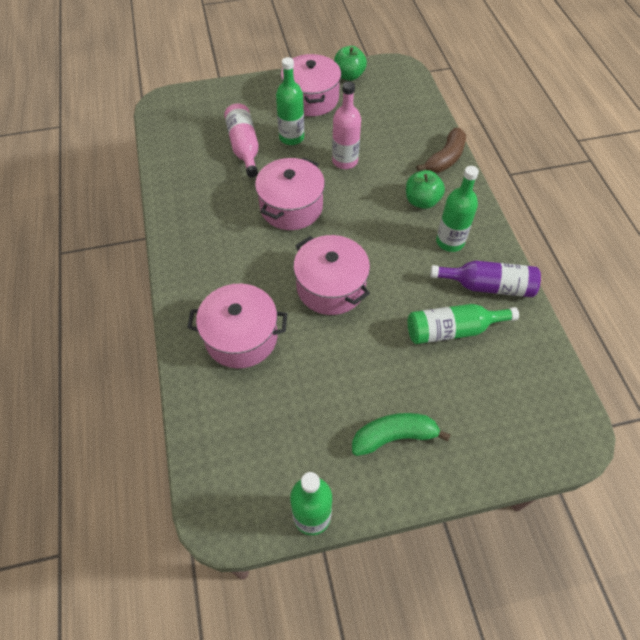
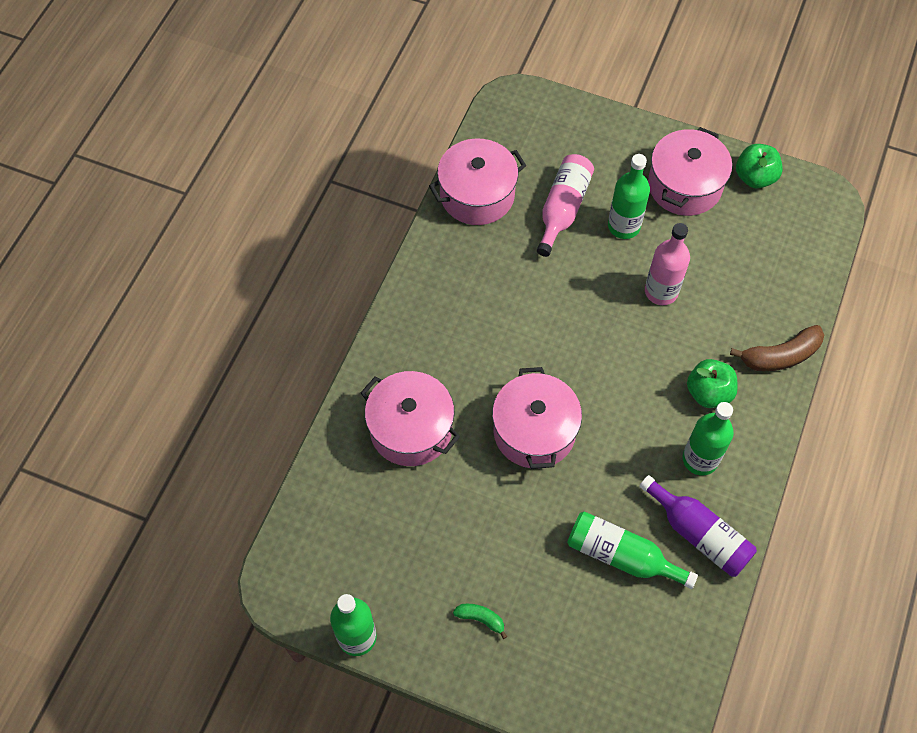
camera: 35 degrees right, 5 degrees up
pink pot [255,157,325,230] -> pink pot moved to [429,138,526,225]
green banana [352,413,451,456] -> green banana [453,604,507,639], size x0.54

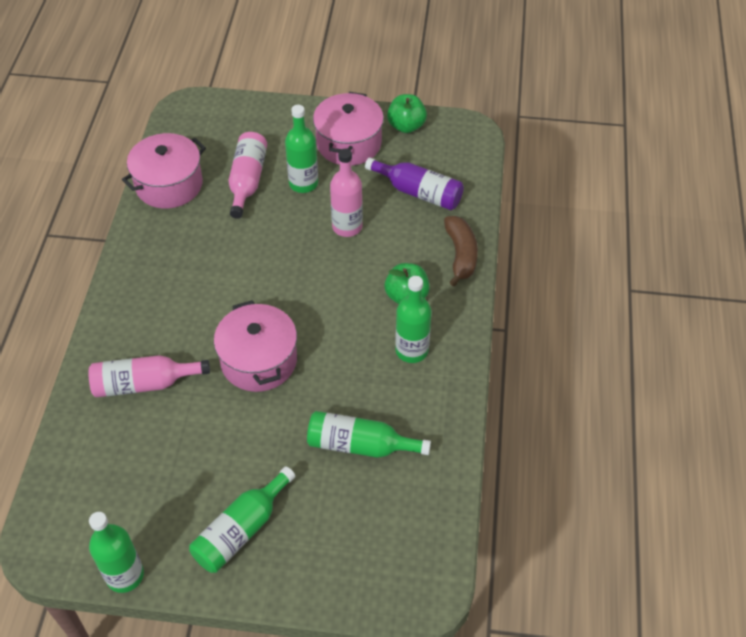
camera: 15 degrees left, 10 degrees down
pink pot [361,371,460,466] -> pink bottle [89,355,210,397]
green banana [453,604,507,639] -> green bottle [189,466,295,573]
purple bottle [639,475,757,577] -> purple bottle moved to [365,158,464,210]
brown banana [730,325,824,371] -> brown banana turned 60 degrees counterclockwise [444,216,478,286]

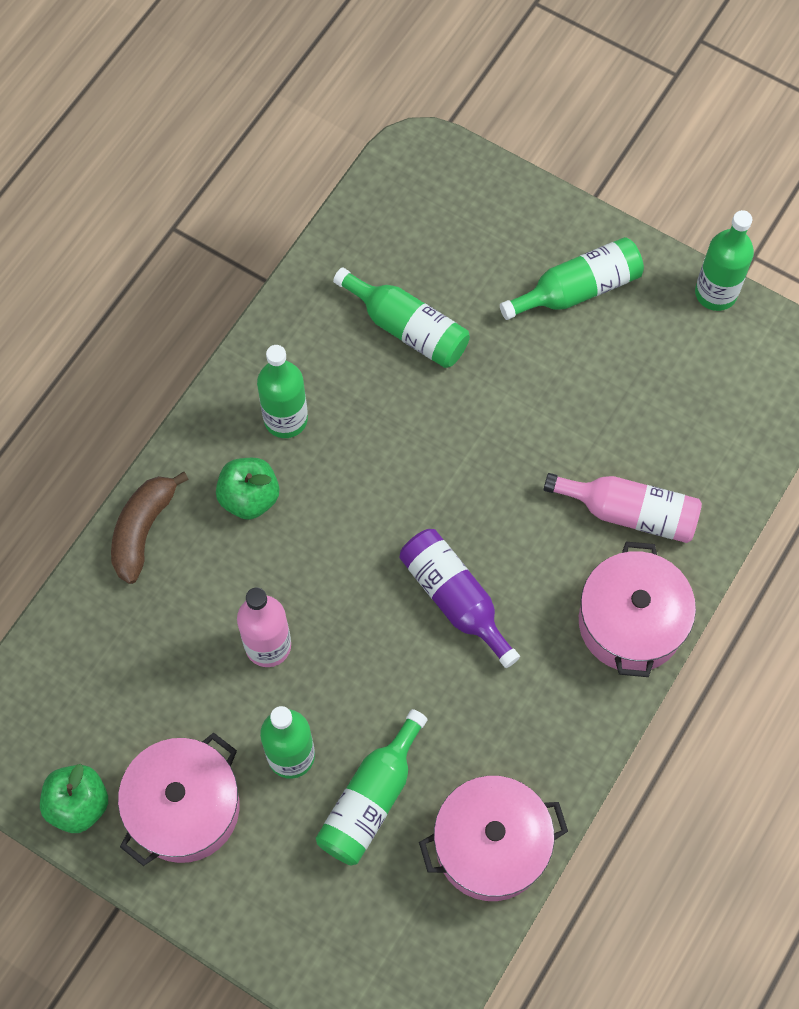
camera: 155 degrees left, 15 degrees up
pink pot [214,300,297,392] -> pink pot moved to [579,542,696,677]
pink bottle [229,132,267,219] -> green bottle [316,709,428,866]
purple bottle [365,158,464,210] -> purple bottle moved to [400,529,520,668]

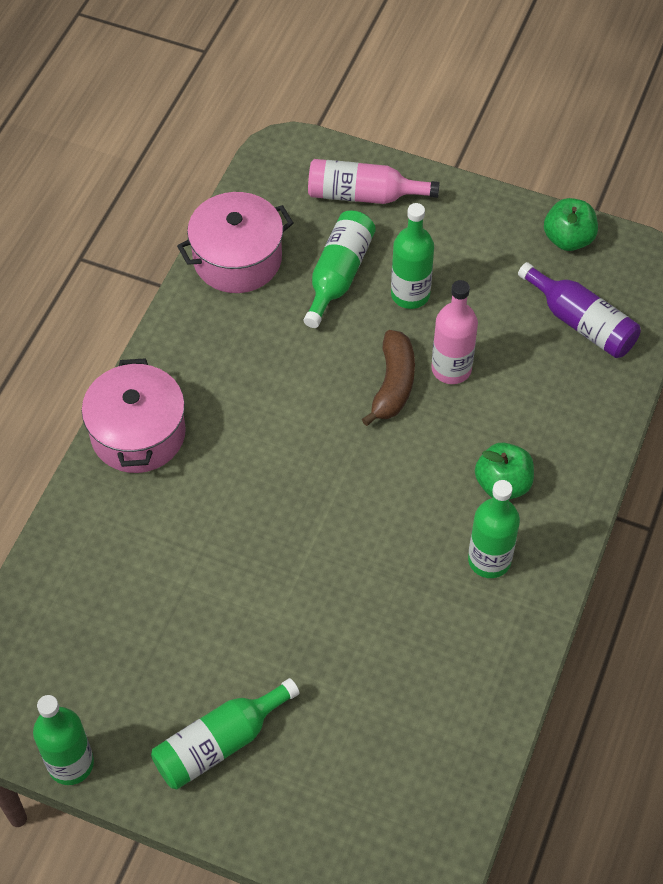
camera: 170 degrees right, 10 degrees down
brown banana [111,472,189,584] -> brown banana moved to [362,330,415,426]
pink pot [118,733,239,866] -> none
green bottle [333,267,470,368] -> none
purple bottle [400,529,520,668] -> purple bottle moved to [518,262,641,358]
pink bottle [544,473,702,543] -> pink bottle moved to [308,159,440,204]

